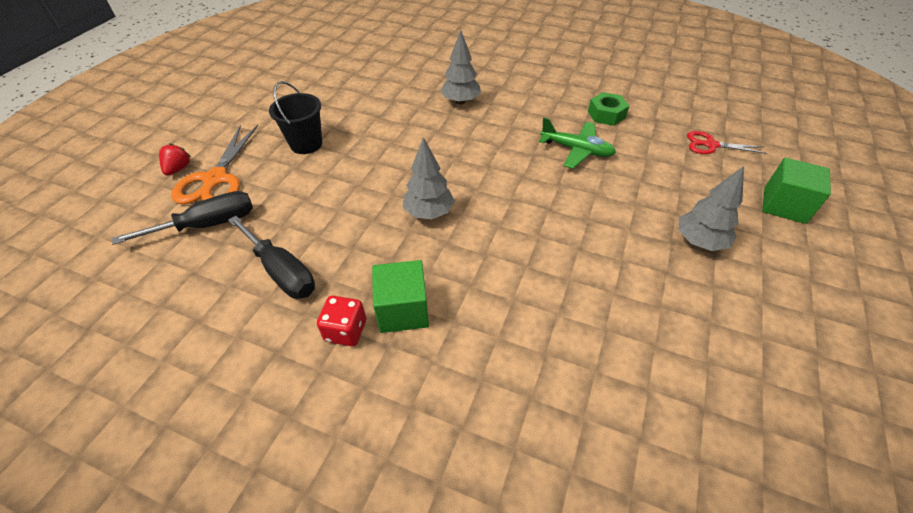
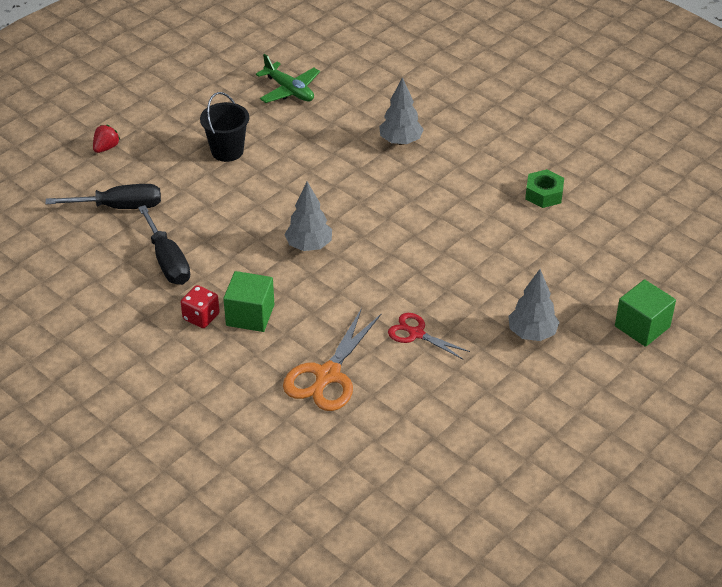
camera: 20 degrees right, 5 degrees down
orange scissors [171,125,258,204] -> orange scissors moved to [283,308,381,411]
green plane [539,117,616,169] -> green plane moved to [256,54,320,103]
red scissors [687,131,767,154] -> red scissors moved to [388,313,470,359]

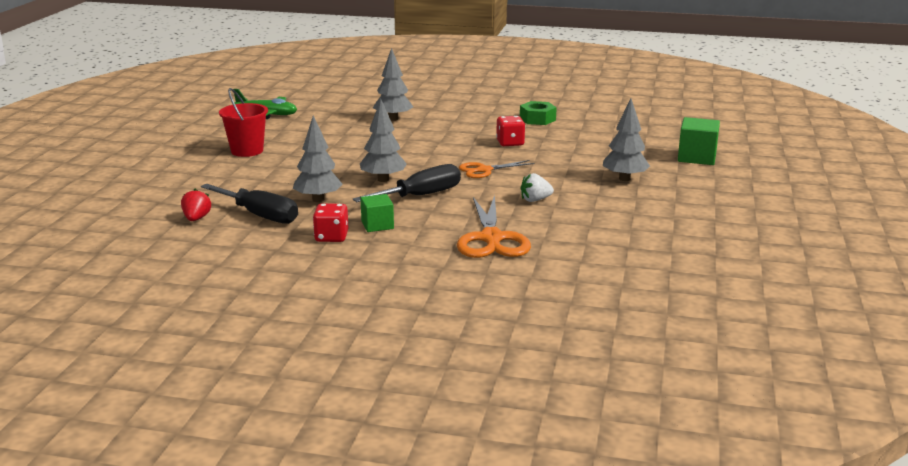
camera: 30 degrees left, 20 degrees down
black screwdriver [45,184,161,209] -> black screwdriver moved to [353,164,461,202]
red strawberry [93,125,120,153] -> red strawberry moved to [181,189,211,221]
black bucket [200,92,249,162] -> red bucket [219,88,268,157]
green cube [223,271,274,332] -> green cube [360,194,394,232], size x0.66
red scissors [388,313,470,359] -> white strawberry [520,173,554,202]
none -> grey tree [293,115,343,202]
none -> orange scissors [459,160,535,178]
none -> red dice [496,116,525,146]

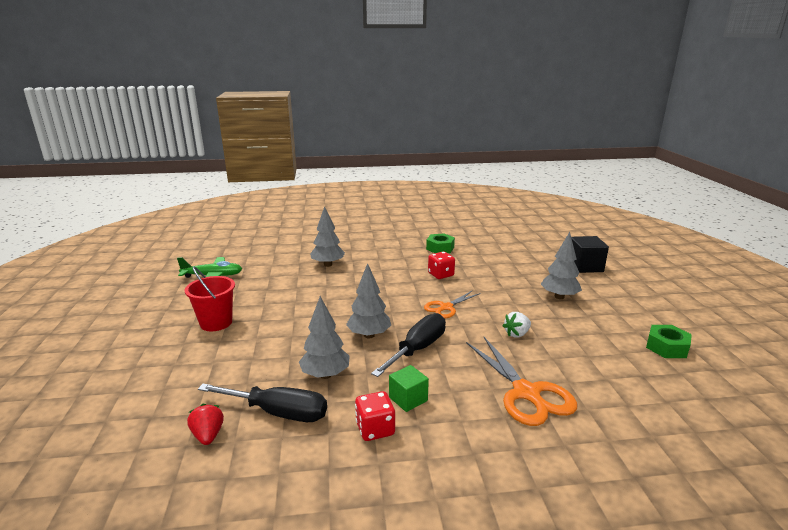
camera: 20 degrees left, 0 degrees up
green cube [678,117,720,165] -> black cube [571,236,609,273]
none -> green nut [646,325,692,358]

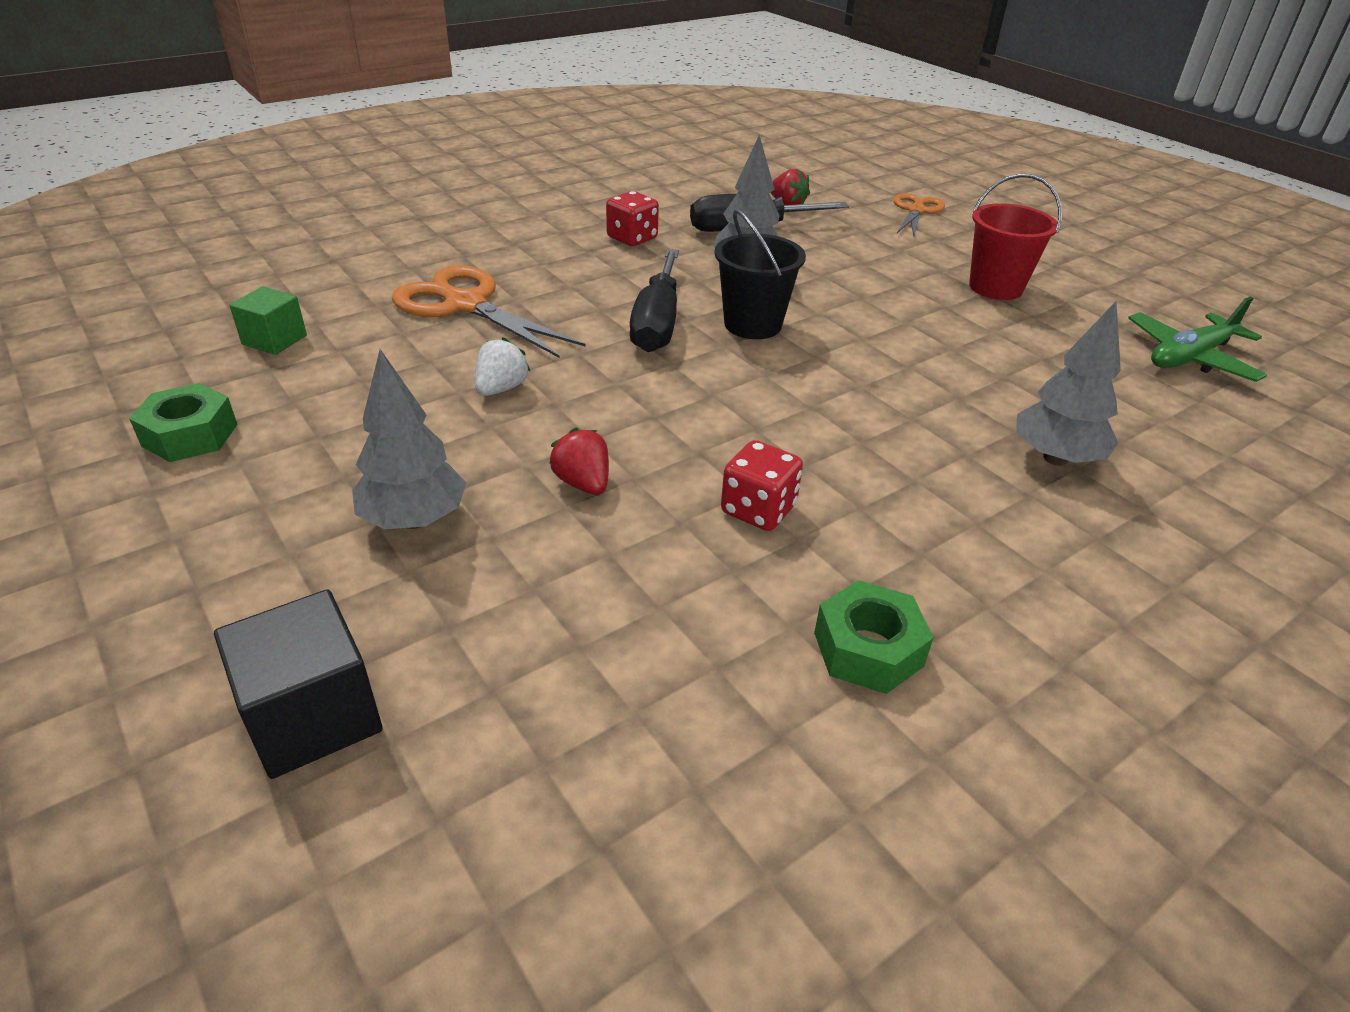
camera: 150 degrees right, 15 degrees up
grey tree [346,263,391,338] -> black bucket [714,209,806,339]
green cube [389,365,429,412] -> green cube moved to [229,286,307,355]
orange scissors [424,290,480,318] -> orange scissors moved to [894,193,945,236]
none -> red strawberry [549,428,609,495]

